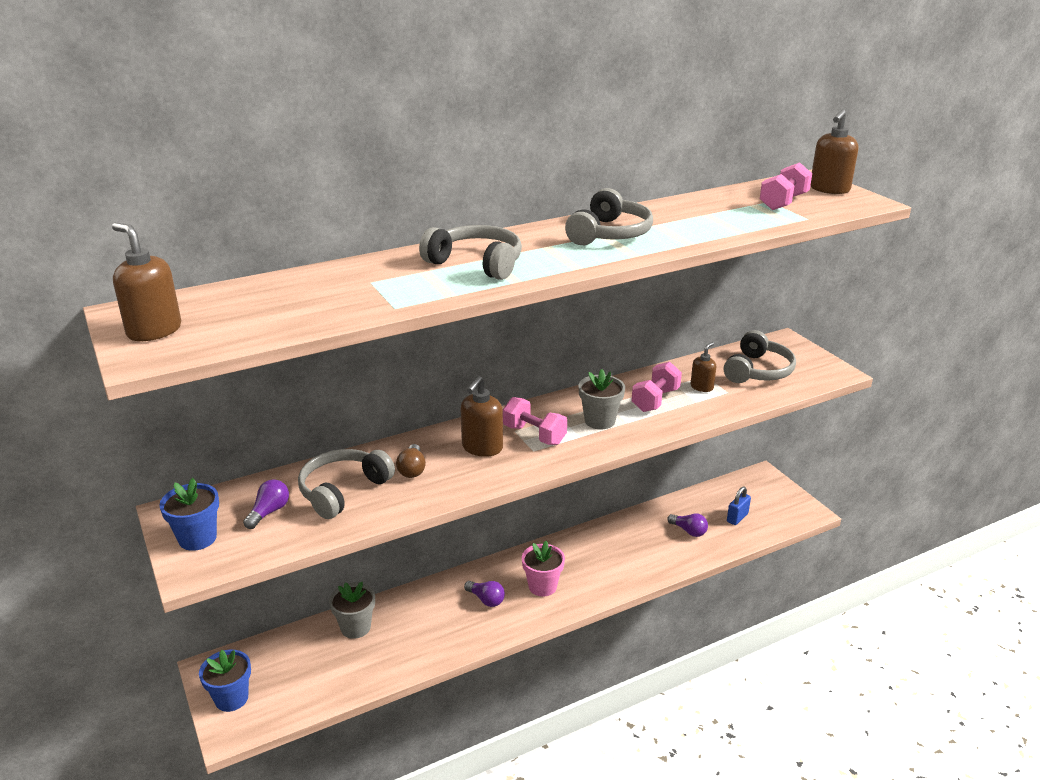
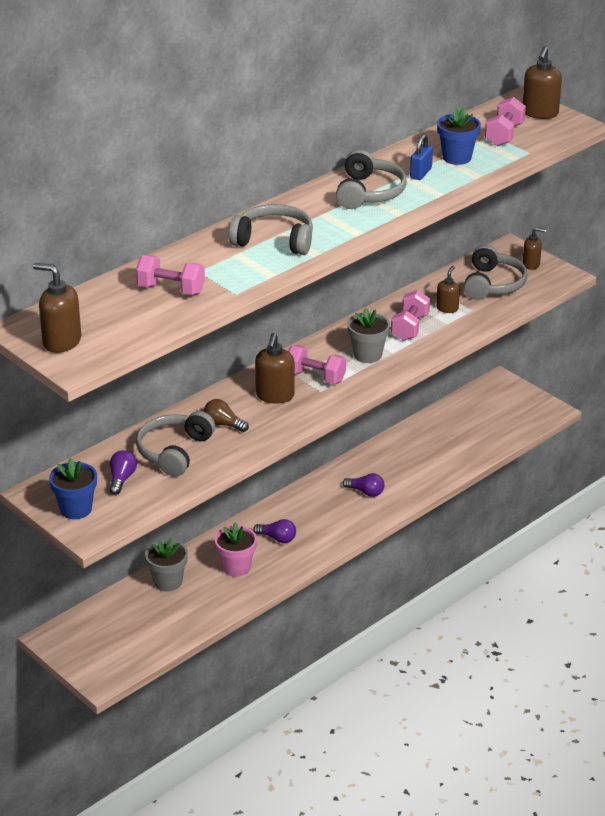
camera: 15 degrees left, 5 degrees up
blue flower pot [199,650,251,712] -> blue flower pot moved to [437,108,481,165]
brown light bulb [396,444,426,478] -> brown light bulb turned 135 degrees clockwise [204,399,249,432]
pink flower pot [522,541,565,597] -> pink flower pot moved to [215,522,257,577]
purple light bulb [667,513,708,537] -> purple light bulb moved to [343,473,384,497]
blue padlock [727,486,751,525] -> blue padlock moved to [410,134,433,180]
none -> pink dumbbell [135,255,205,295]
none -> brown soap dispenser [523,227,546,270]

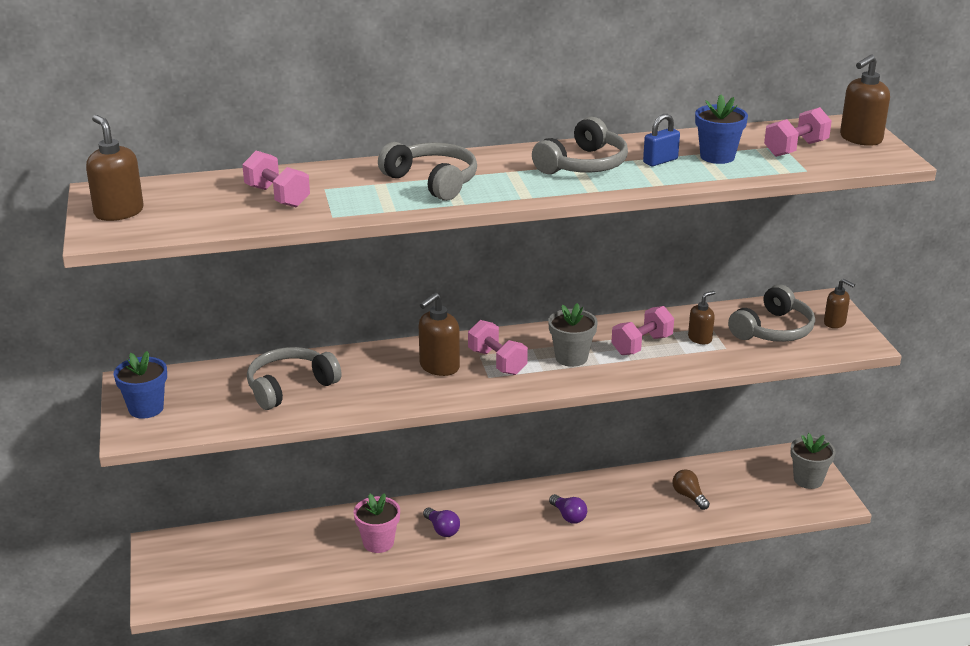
camera: 30 degrees right, 5 degrees down
purple light bulb [109,450,137,495] -> none
grey flower pot [145,537,188,592] -> grey flower pot moved to [790,433,836,489]
brown light bulb [204,399,249,432] -> brown light bulb moved to [672,469,710,510]

